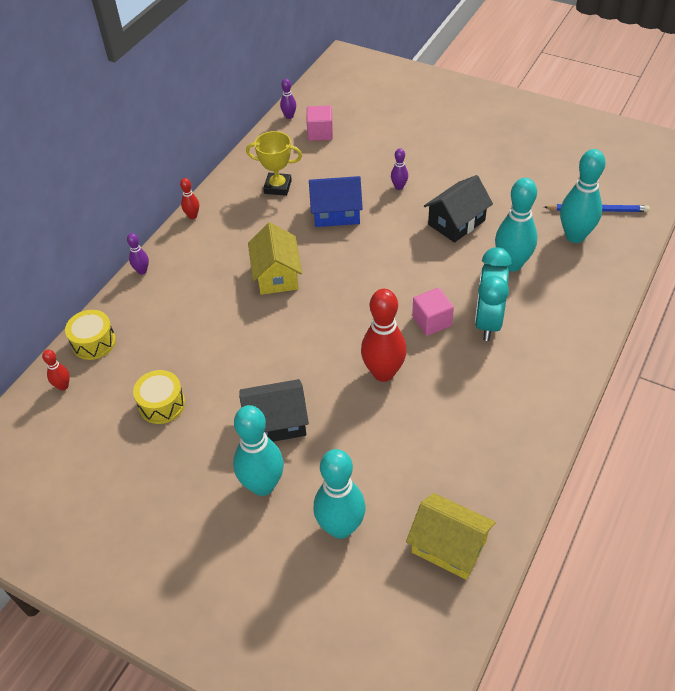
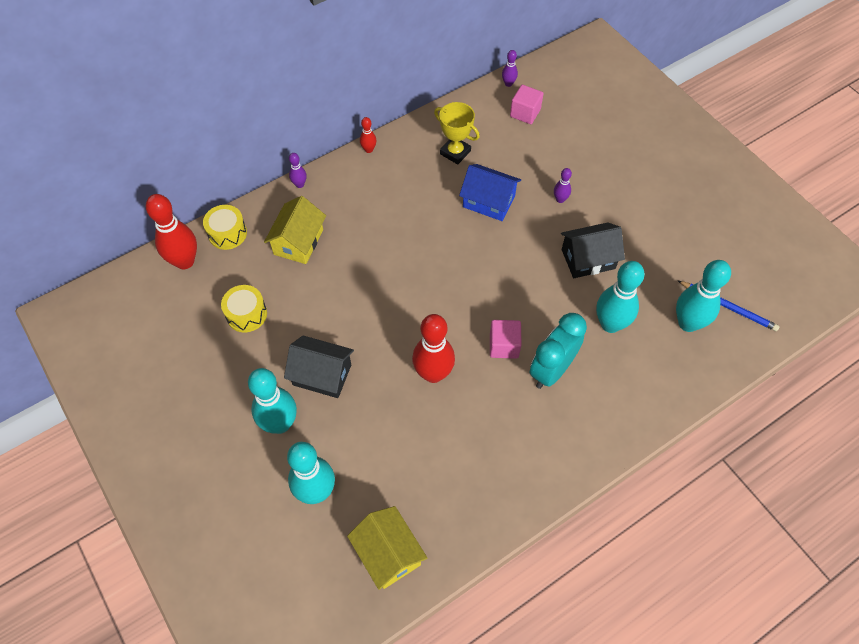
camera: 25 degrees right, 10 degrees up
red bowling pin [42,349,70,390] -> red bowling pin [146,194,197,269], size x2.12
yellow house [248,222,302,295] -> yellow house moved to [264,196,326,264]

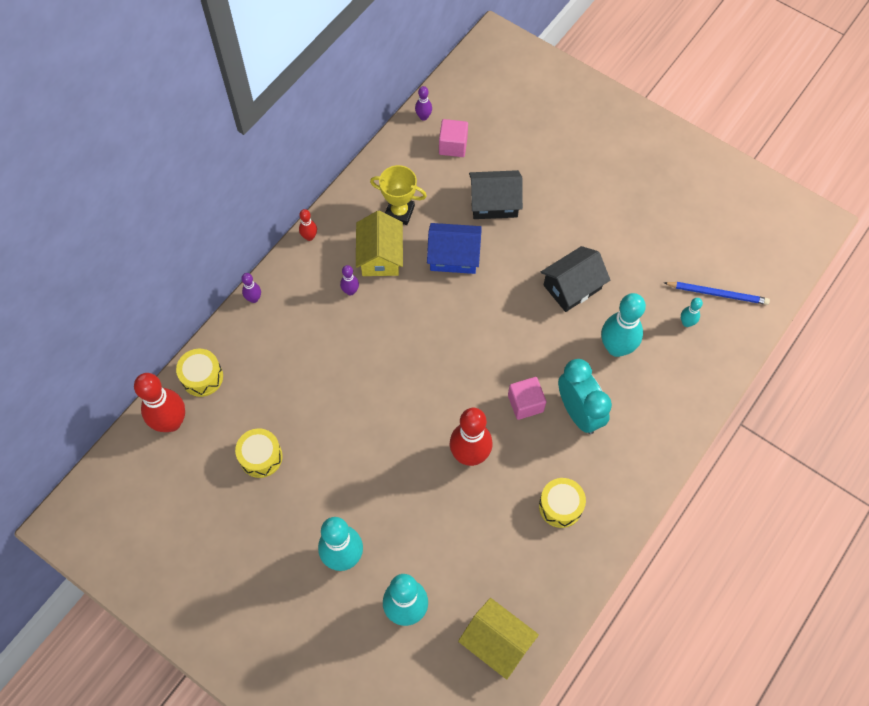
camera: 20 degrees left, 5 degrees up
yellow house [264,196,326,264] -> yellow house moved to [356,211,403,276]
black house [284,335,354,398] -> black house moved to [469,170,523,219]
turquoise clock [529,313,587,389] -> turquoise clock turned 135 degrees clockwise [558,359,612,434]
purple bowling pin [554,168,572,203] -> purple bowling pin moved to [340,265,359,295]
turquoise bowling pin [676,260,731,332] -> turquoise bowling pin [681,298,703,327], size x0.47
none -> yellow drum [539,478,586,528]

